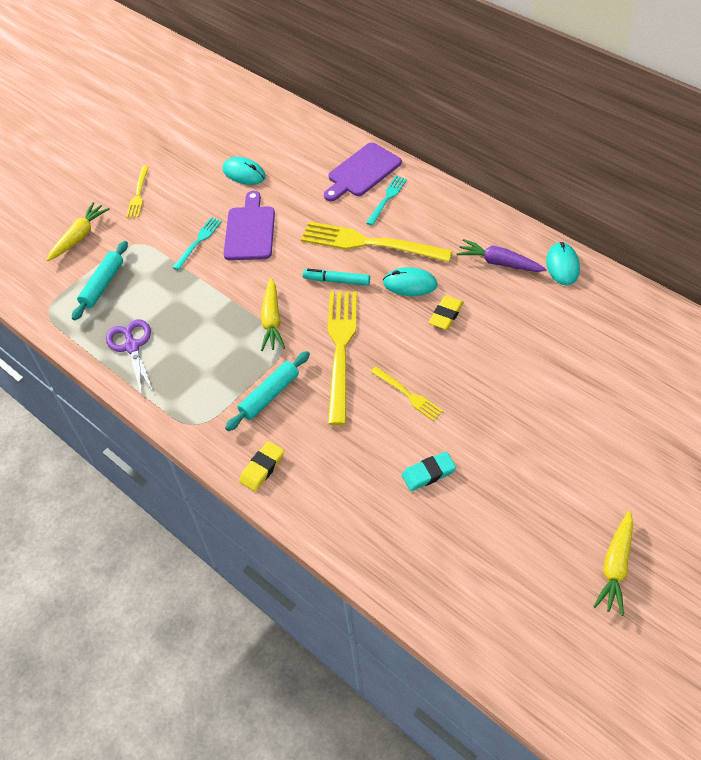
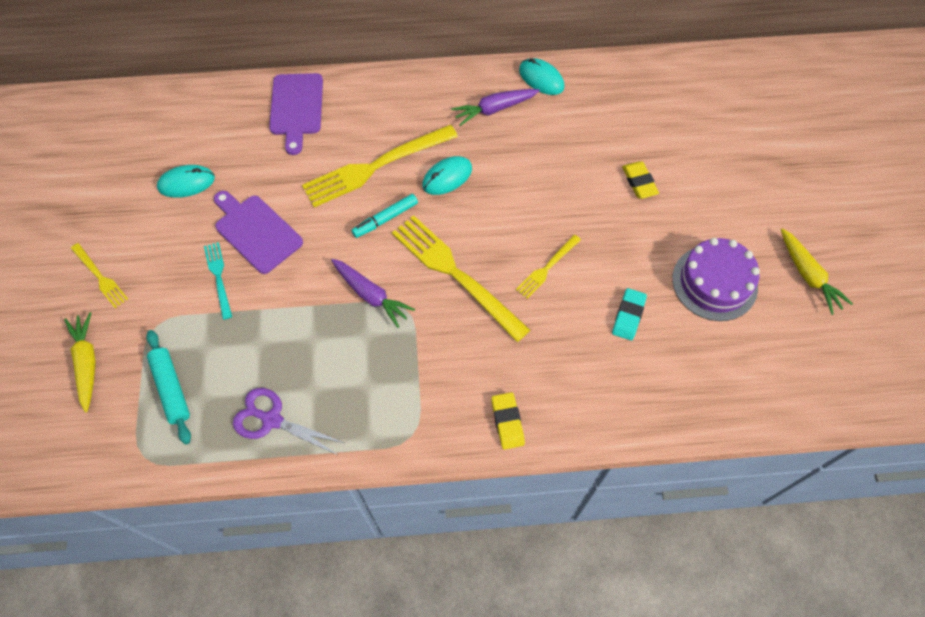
camera: 50 degrees left, 10 degrees up
turquoise rolling pin [225,351,310,431] -> none
yellow carrot [261,278,285,351] -> purple carrot [331,259,415,328]
turquoise fork [366,176,407,226] -> none
yellow fork [371,366,443,421] -> yellow fork turned 135 degrees clockwise [516,235,581,299]
yellow eraser [428,296,464,330] -> yellow eraser moved to [622,161,659,199]
none -> purple cake [672,238,760,321]

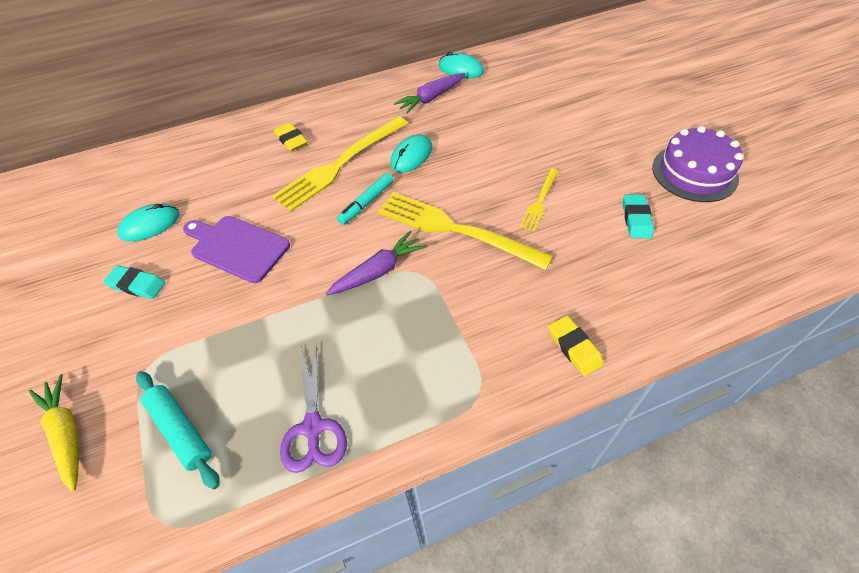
camera: 15 degrees left, 10 degrees down
yellow fork [71,243,128,308] -> none
turquoise fork [204,242,232,320] -> none
purple scissors [233,388,344,456] -> purple scissors turned 105 degrees counterclockwise [280,344,347,473]
purple cutting board [269,73,323,155] -> none
purple carrot [331,259,415,328] -> purple carrot turned 60 degrees counterclockwise [326,231,427,296]
yellow eraser [622,161,659,199] -> yellow eraser moved to [274,123,308,151]
yellow carrot [781,228,853,315] -> none
none -> turquoise eraser [104,265,165,299]

